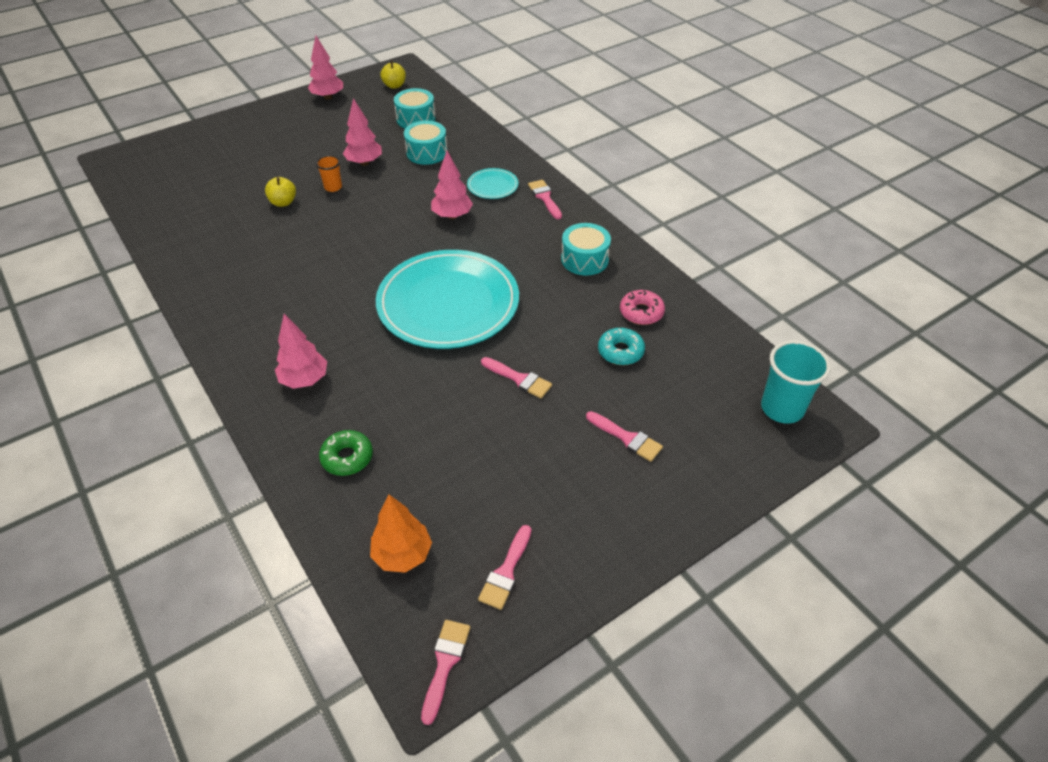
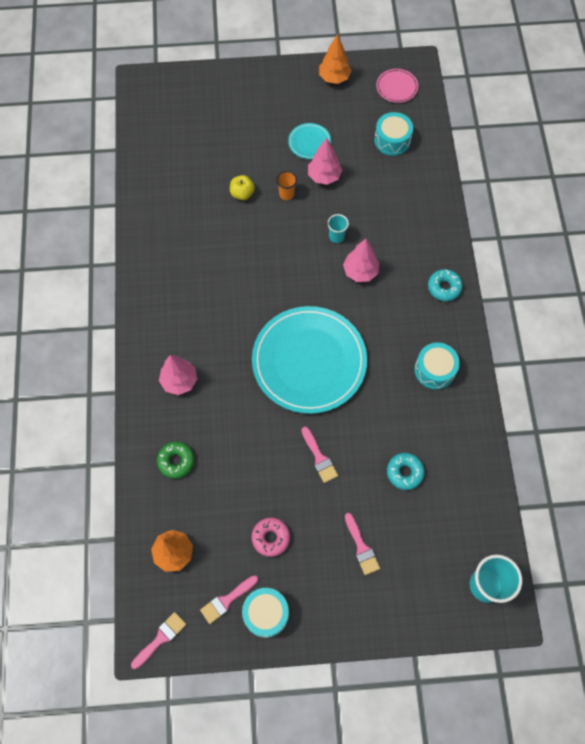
camera: 30 degrees right, 20 degrees up
pink tree [308,36,343,100] -> orange tree [319,34,352,84]
yellow apple [381,61,406,89] -> pink plate [376,69,418,103]
turquoise drum [404,121,447,165] -> turquoise drum moved to [242,588,289,638]
turquoise plate [467,168,519,199] -> turquoise plate moved to [288,123,331,159]
pink brush [528,180,562,219] -> turquoise donut [428,269,463,301]
pink donut [620,290,665,325] -> pink donut moved to [252,517,290,557]
none -> turquoise cup [328,214,349,243]

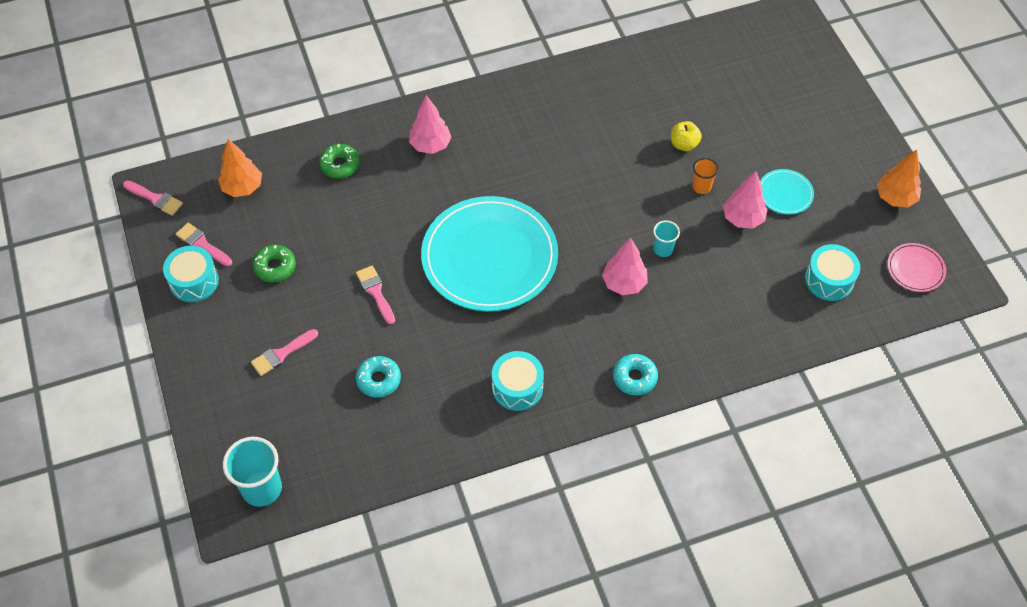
camera: 75 degrees right, 10 degrees down
pink donut [252,517,290,557] -> green donut [253,245,296,283]
pink brush [301,427,338,483] -> pink brush turned 105 degrees clockwise [356,265,395,324]

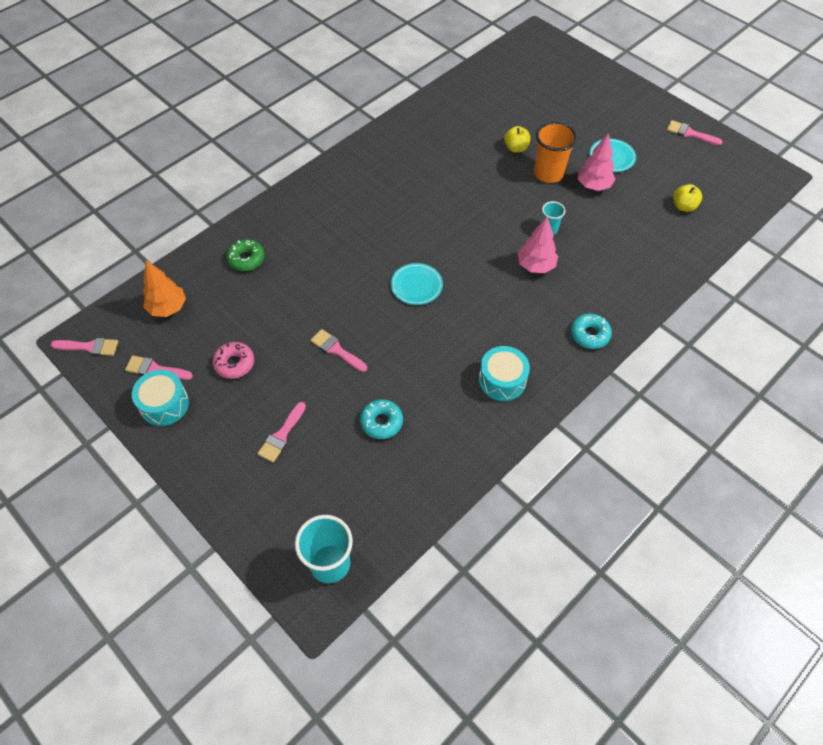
camera: 25 degrees left, 0 degrees up
green donut [253,245,296,283] -> pink donut [212,342,254,379]
pink tree [409,95,452,154] -> none
turquoise plate [421,196,558,312] -> turquoise plate [391,263,443,305], size x0.42
orange cup [692,158,719,194] -> orange cup [534,122,577,183], size x1.83
turquoise drum [805,244,860,301] -> yellow apple [673,184,702,212]
orange tree [877,149,921,208] -> pink brush [667,120,723,145]
pink plate [887,243,946,292] -> none

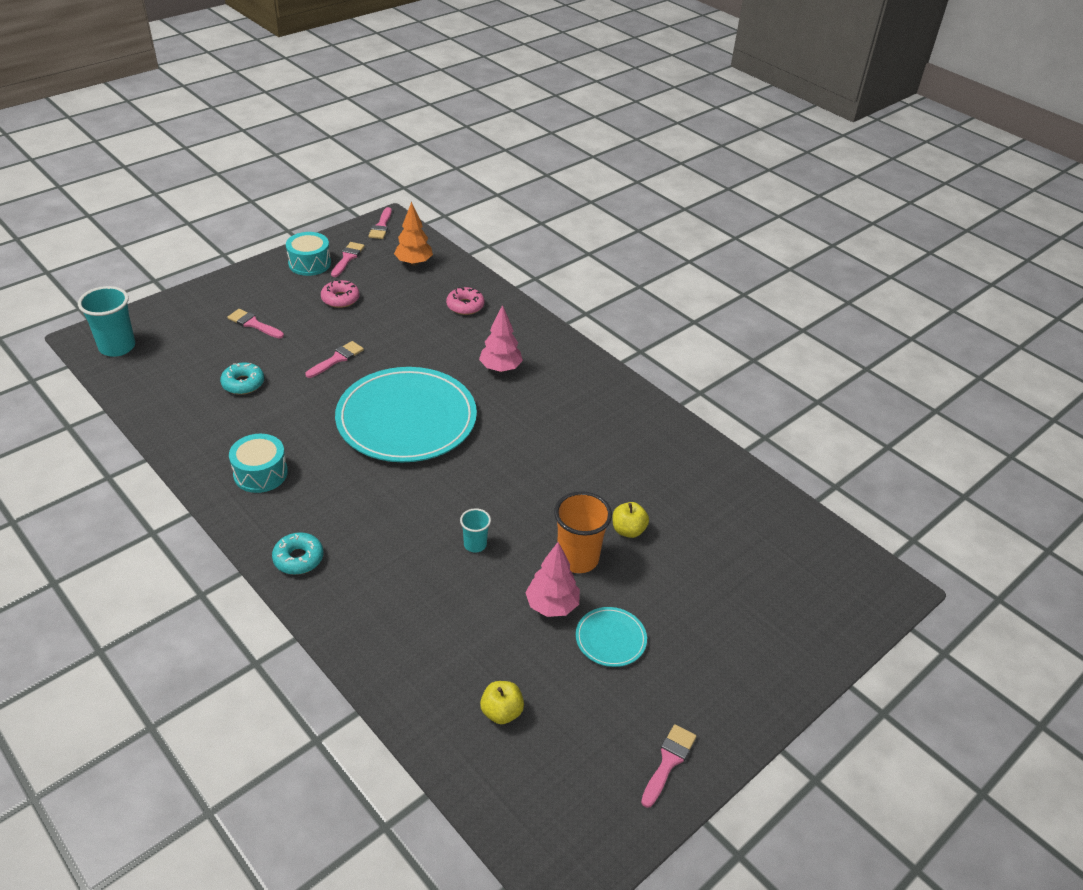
camera: 90 degrees right, 15 degrees down
green donut [226,239,265,271] -> pink donut [446,287,484,315]
turquoise plate [391,263,443,305] -> turquoise plate [335,367,477,462], size x2.37
pink tree [518,216,558,273] -> pink tree moved to [479,305,523,372]

